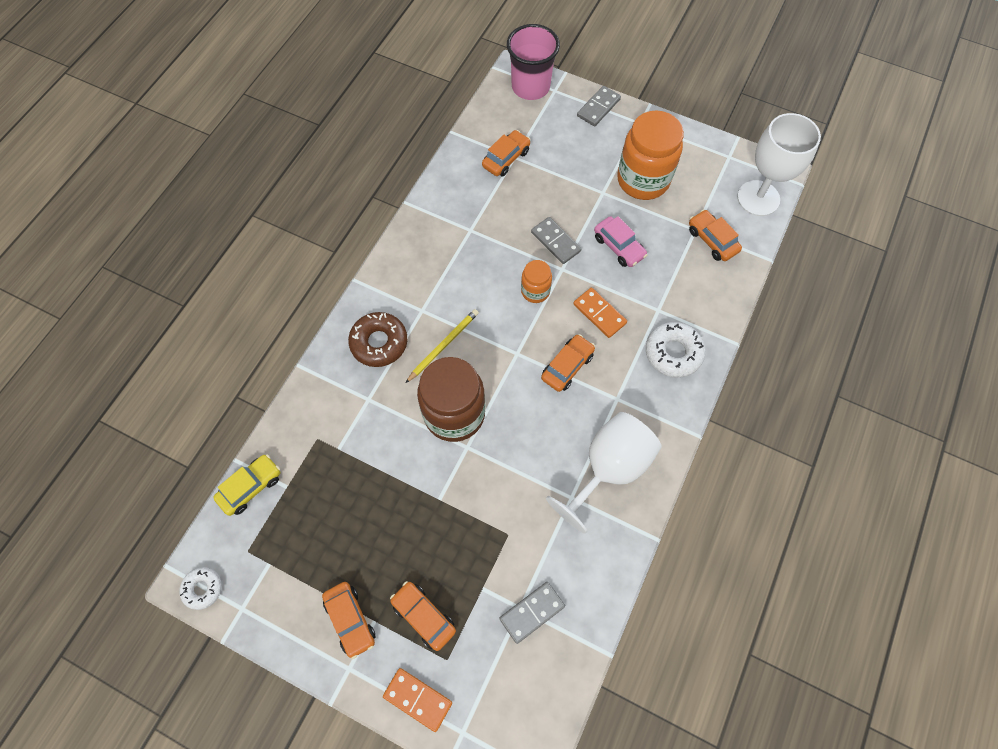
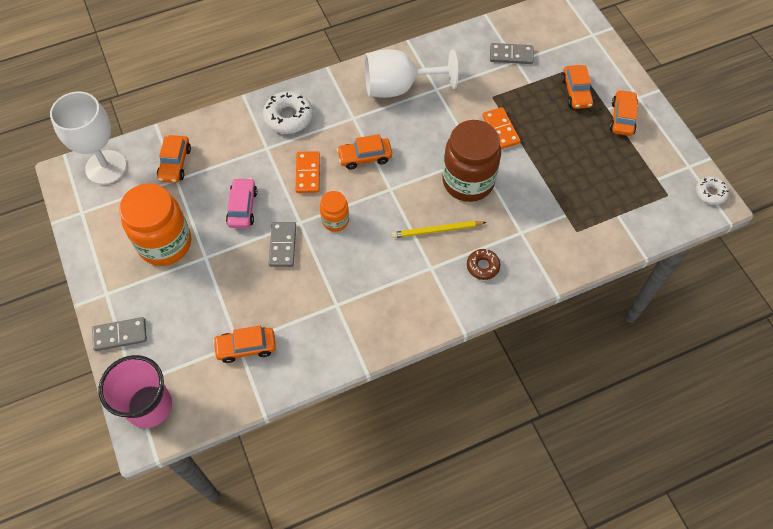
camera: 140 degrees left, 5 degrees down
yellow car [213,454,280,516] -> none
brown donut [348,312,408,367] -> brown donut [467,249,501,280], size x0.61
orange domino [383,668,452,732] -> orange domino moved to [482,107,521,149]

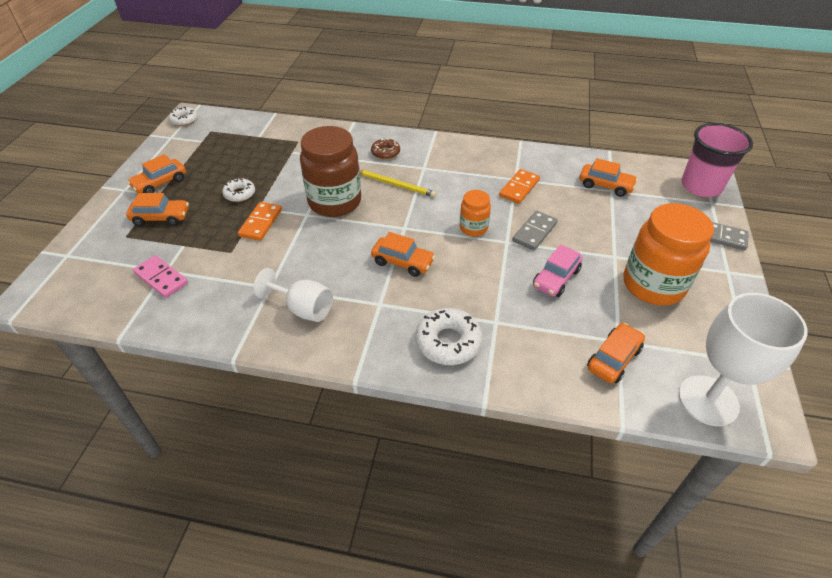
camera: 145 degrees left, 15 degrees down
orange domino [296,151,320,193] -> orange domino moved to [499,169,540,204]
white goblet [365,49,458,98] -> white goblet [254,268,333,322], size x0.63
grey domino [490,43,534,64] -> pink domino [133,255,188,298]
orange car [561,65,594,109] -> orange car turned 60 degrees clockwise [126,193,189,226]
none -> white donut [222,178,255,202]

